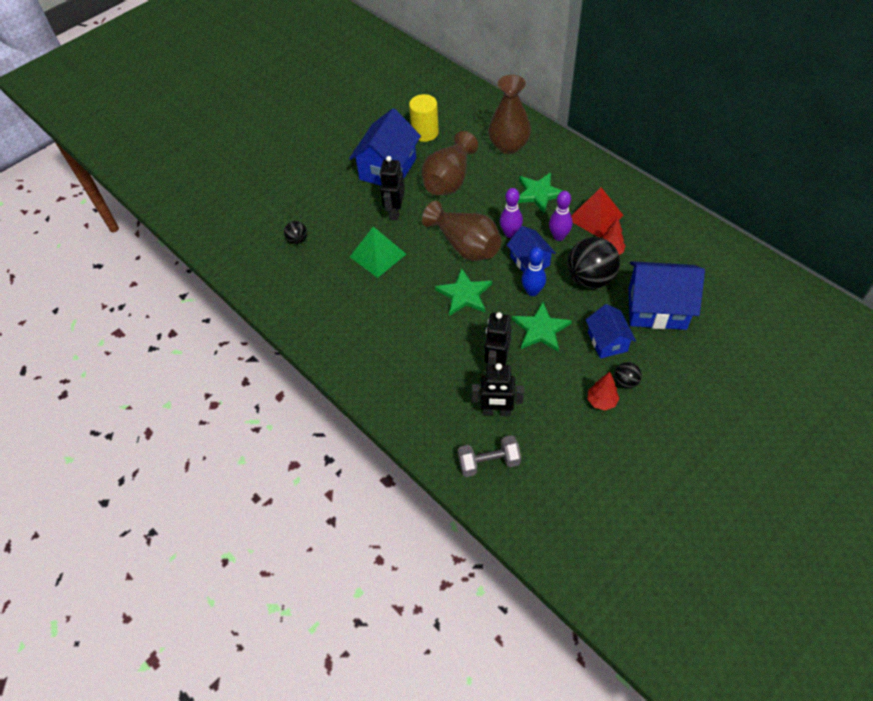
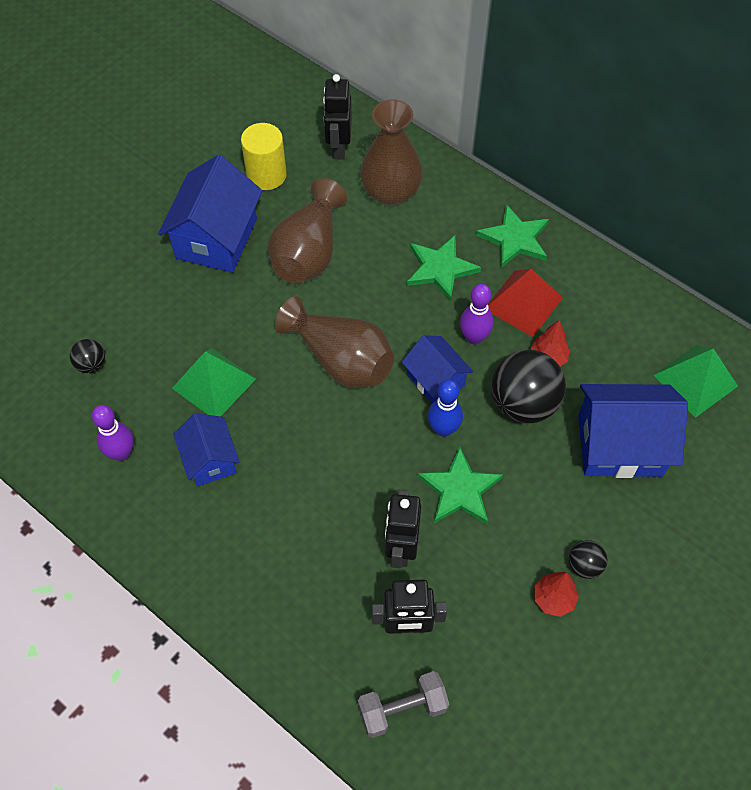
camera: 10 degrees left, 5 degrees up
black robot [380,156,405,220] -> black robot moved to [323,74,352,160]
green star [435,268,492,316] -> green star moved to [476,204,549,268]
purple bowling pin [500,188,523,238] -> purple bowling pin moved to [92,405,134,461]
blue house [586,304,636,359] -> blue house moved to [173,413,240,486]
none -> green pyramid [653,345,738,418]

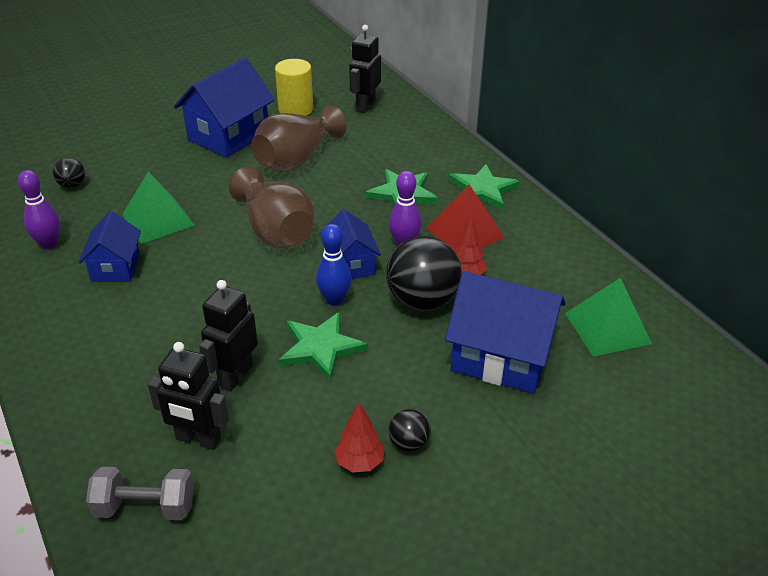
camera: 20 degrees right, 20 degrees down
brown vase [360,99,423,205] -> none

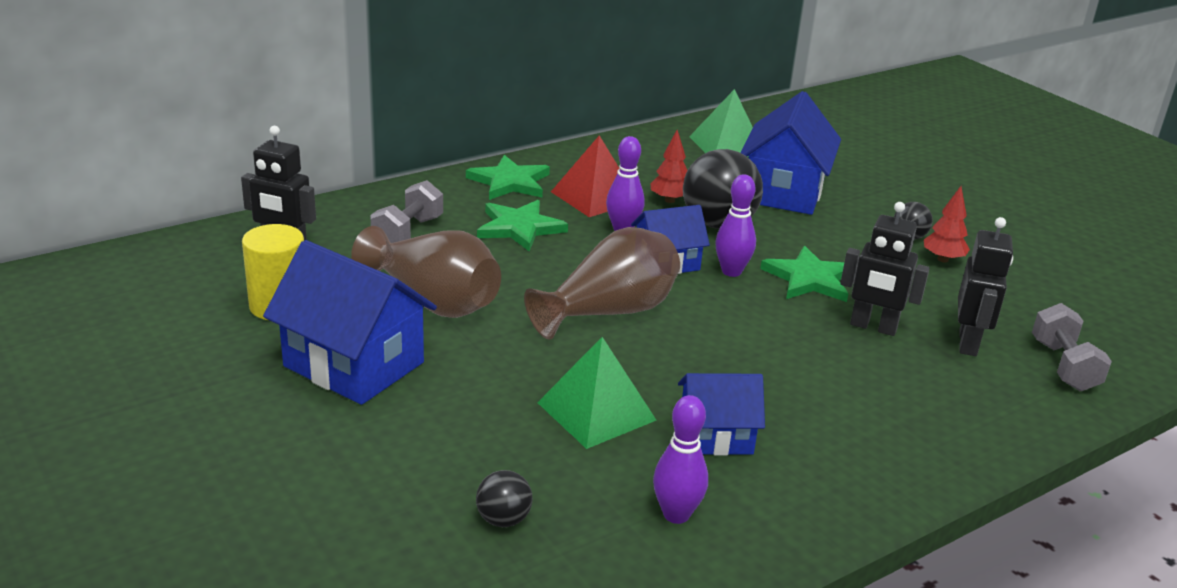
camera: 95 degrees left, 10 degrees down
blue bowling pin [316,224,352,306] -> purple bowling pin [715,174,756,277]
none -> grey dumbbell [370,180,443,243]

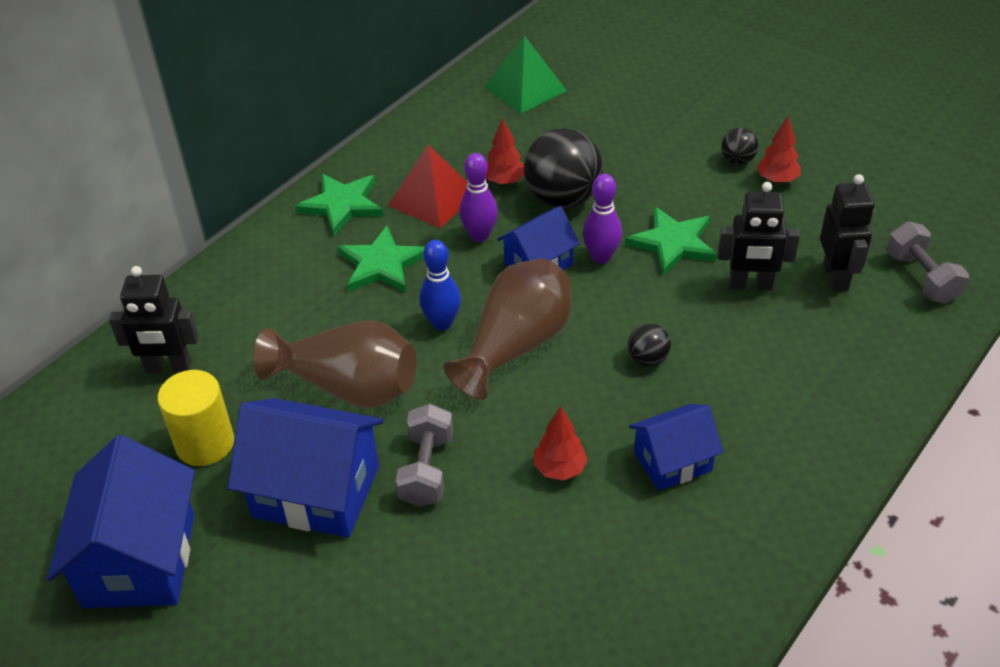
camera: 15 degrees left, 15 degrees up
grey dumbbell [370,180,443,243] -> grey dumbbell moved to [396,404,453,507]
black ball [476,470,533,527] -> black ball moved to [628,323,671,366]
green pyramid [537,337,656,449] -> red tree [534,406,588,481]
purple bowling pin [653,395,708,524] -> none
blue house [740,91,841,215] -> blue house moved to [47,435,195,608]
none -> blue bowling pin [419,240,461,330]

